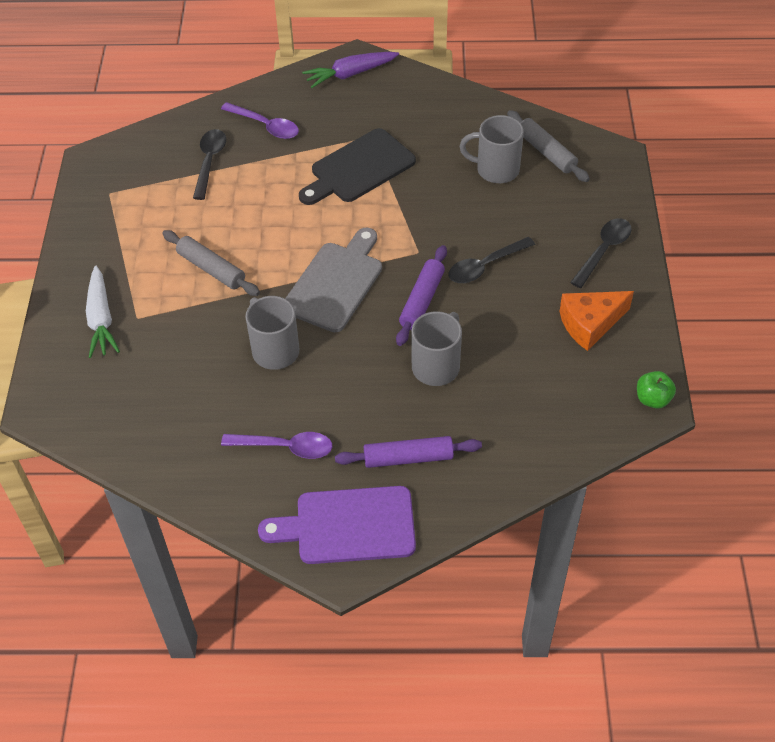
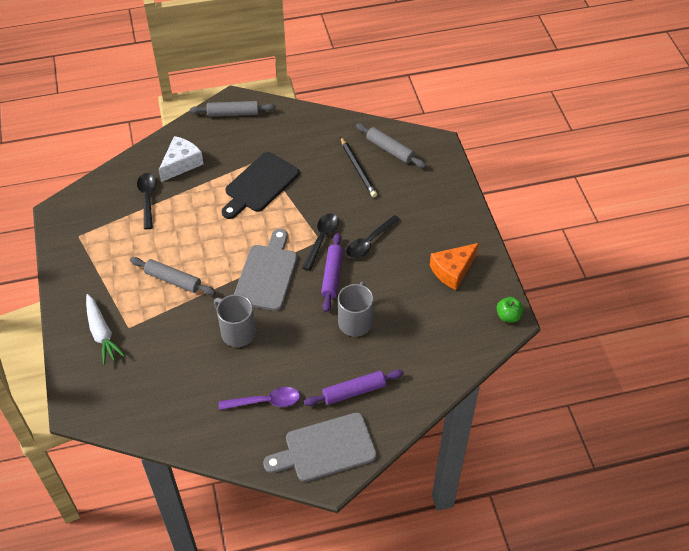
camera: 15 degrees left, 0 degrees up
purple spoon [221,102,299,139] -> white cheese [159,136,204,182]
purple cutting board [258,486,416,564] -> grey cutting board [263,413,377,482]
purple carrot [302,52,399,88] -> grey rolling pin [190,101,275,117]
grey mug [460,115,524,183] -> black pencil [340,137,377,198]
black spoon [570,218,632,288] -> black spoon moved to [302,213,339,271]

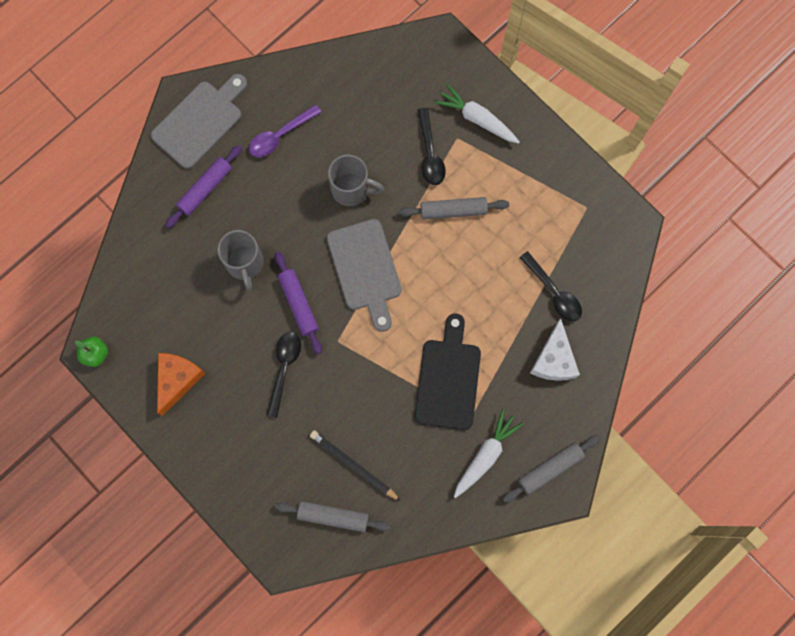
camera: 150 degrees right, 25 degrees up
black spoon [302,213,339,271] -> black spoon moved to [418,108,446,185]
none -> white carrot [454,409,524,498]

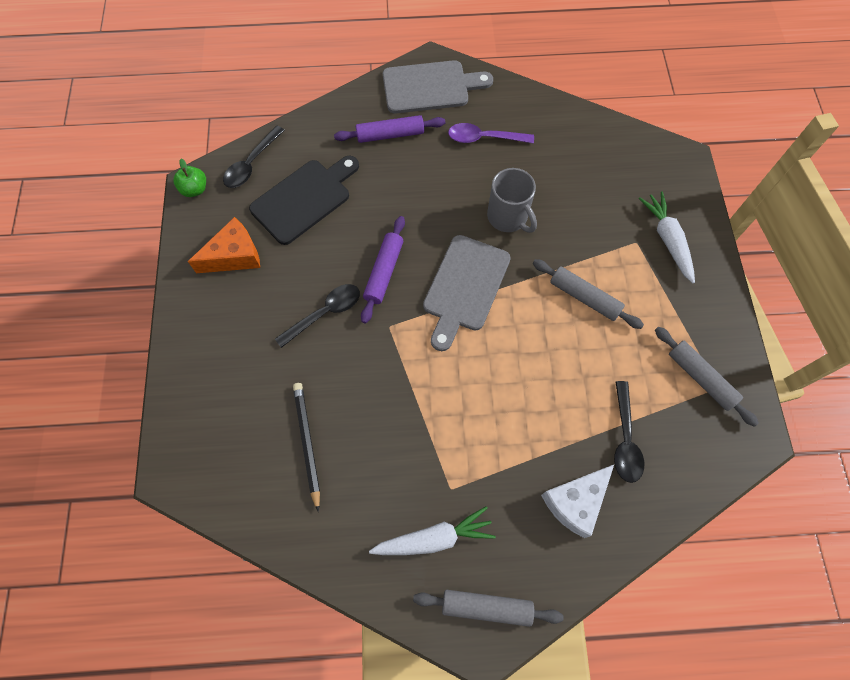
camera: 40 degrees right, 10 degrees down
grey mug [217,230,264,291] -> none
grey rolling pin [275,501,391,532] -> grey rolling pin moved to [655,327,759,427]
black cutting board [415,313,481,430] -> black cutting board moved to [249,156,359,245]
black spoon [418,108,446,185] -> black spoon moved to [223,126,285,188]

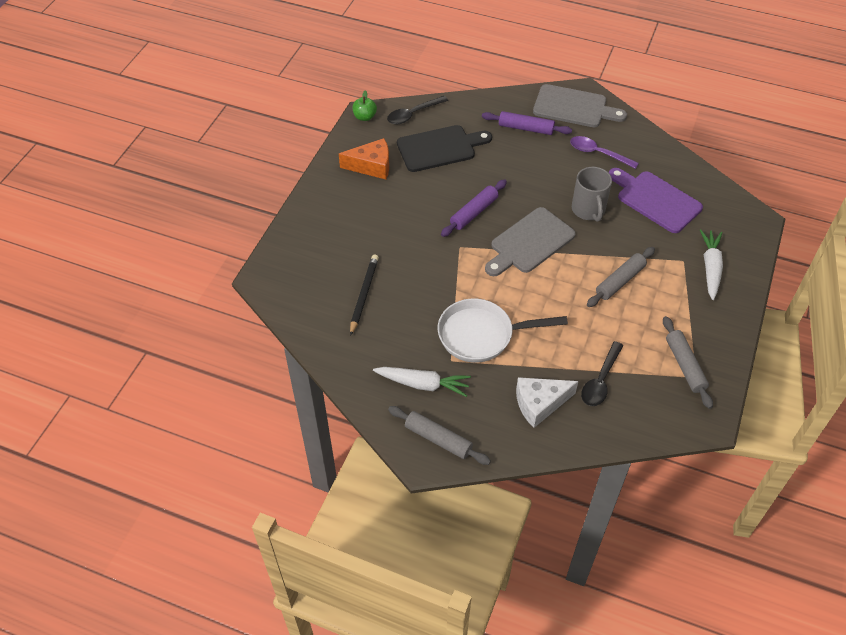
camera: 25 degrees right, 15 degrees down
black spoon [275,284,360,348] -> none
grey rolling pin [533,259,644,329] -> grey rolling pin turned 75 degrees clockwise [587,247,655,307]
none -> white pan [438,298,568,363]
none -> purple cutting board [609,168,703,233]

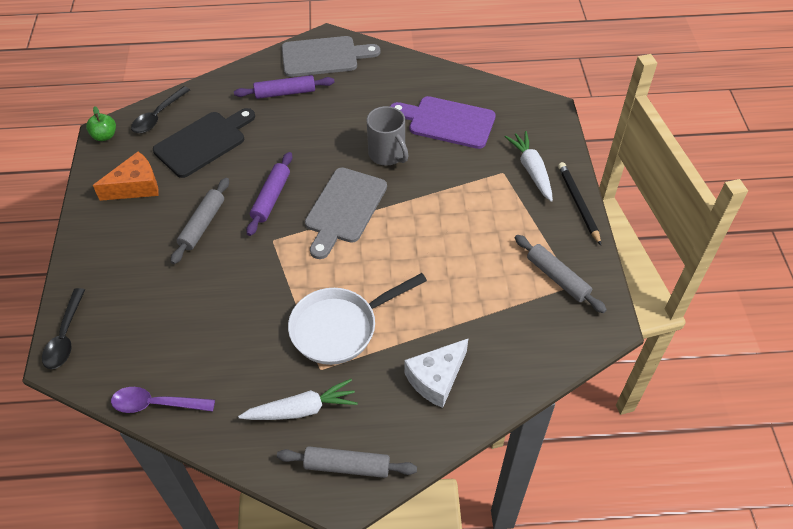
camera: 25 degrees left, 0 degrees up
black pencil [350,255,379,336] -> black pencil moved to [558,162,601,245]
purple spoon [570,136,639,169] -> purple spoon moved to [111,387,215,413]
black spoon [581,341,623,406] -> black spoon moved to [42,288,85,369]
grey rolling pin [587,247,655,307] -> grey rolling pin moved to [170,178,229,264]

